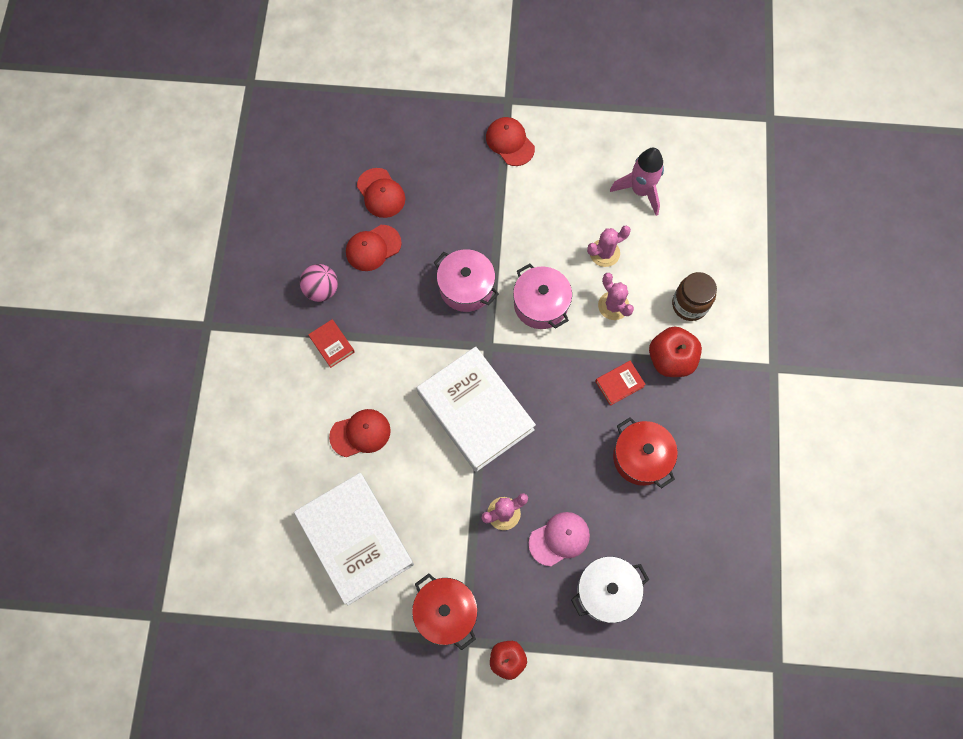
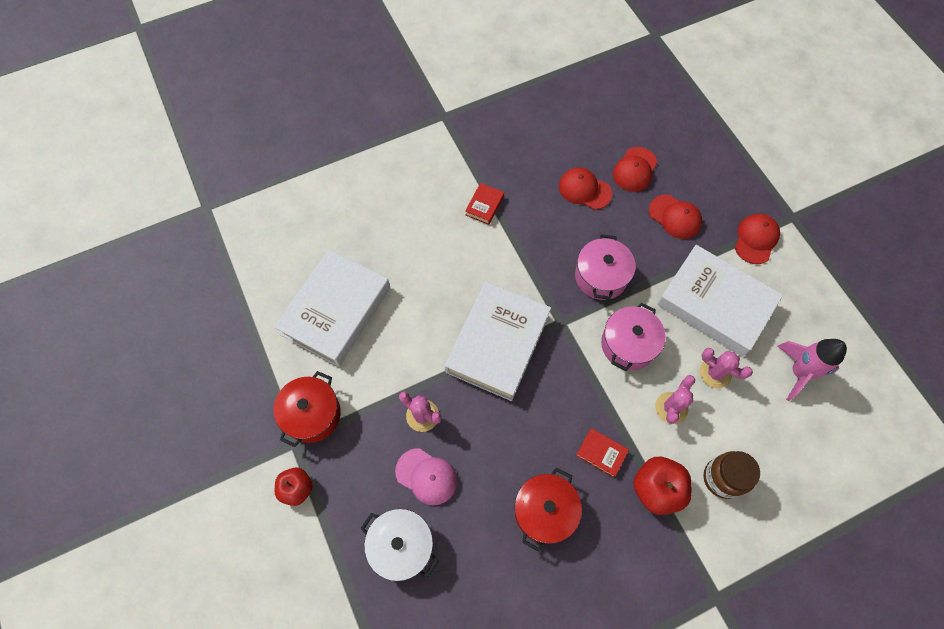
camera: 60 degrees right, 5 degrees down
pink ball [300,264,338,302] -> none
red cap [329,409,391,457] -> red cap moved to [649,194,702,239]
none -> white book [657,245,783,357]

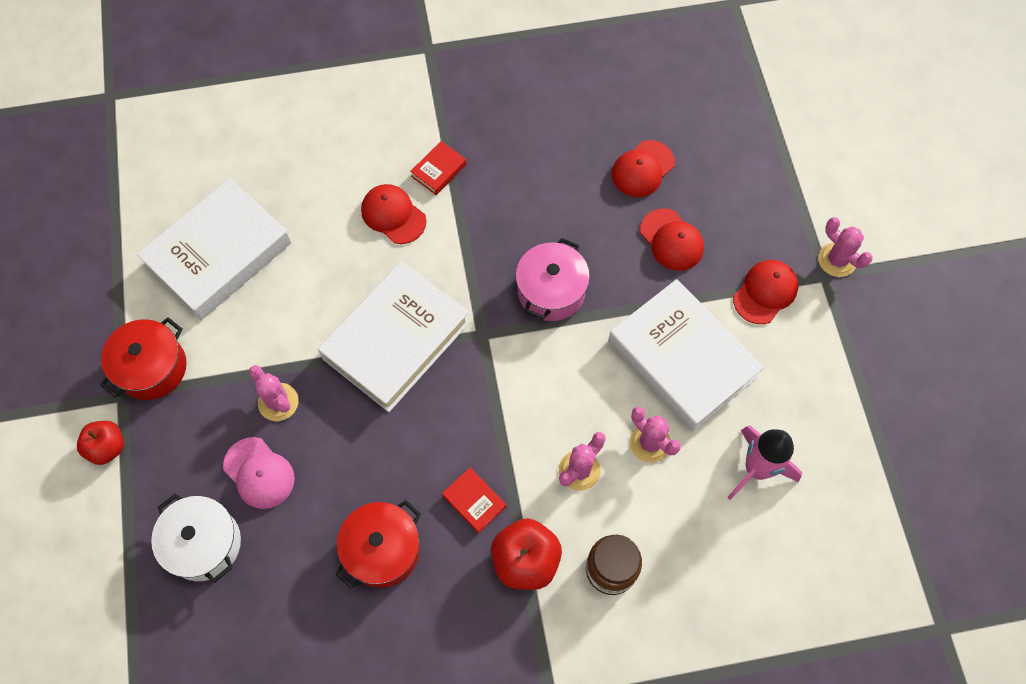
camera: 15 degrees right, 0 degrees up
red cap [559,167,612,210] -> red cap moved to [361,184,426,244]
pink pot [601,303,666,371] -> none
none -> pink cactus [818,217,873,277]

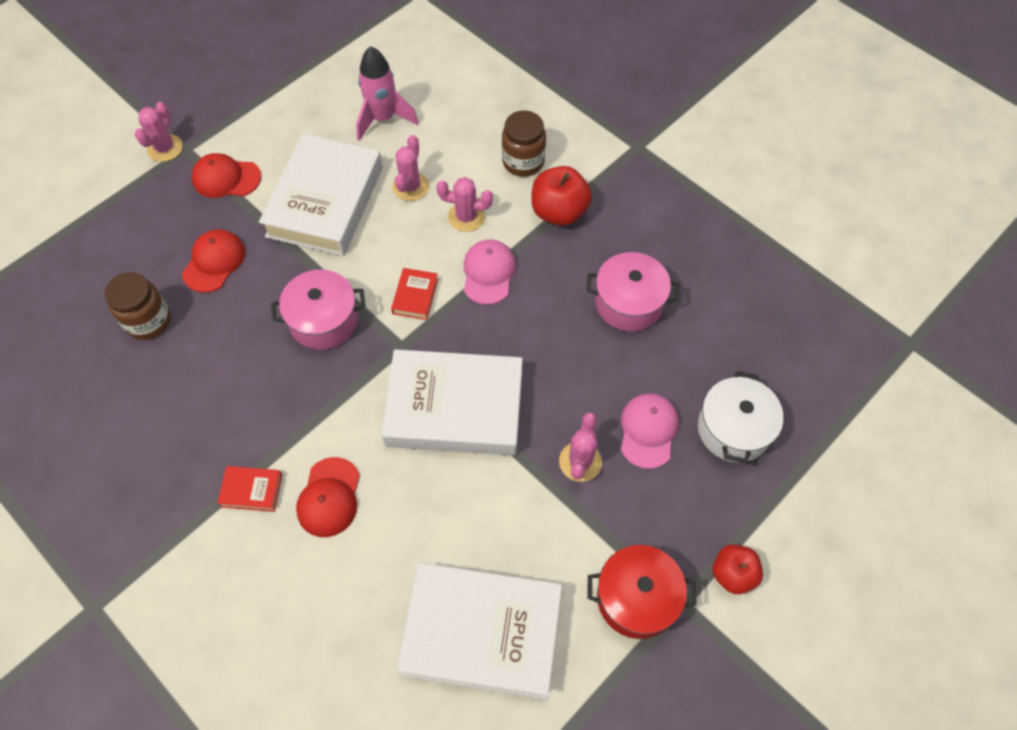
camera: 125 degrees left, 5 degrees down
red pot [335,500,421,589] -> pink pot [586,252,679,331]
red book [442,468,506,534] -> red book moved to [391,268,438,320]
red cap [612,140,675,197] -> brown jar [105,272,171,340]
none -> pink cap [464,240,516,305]

